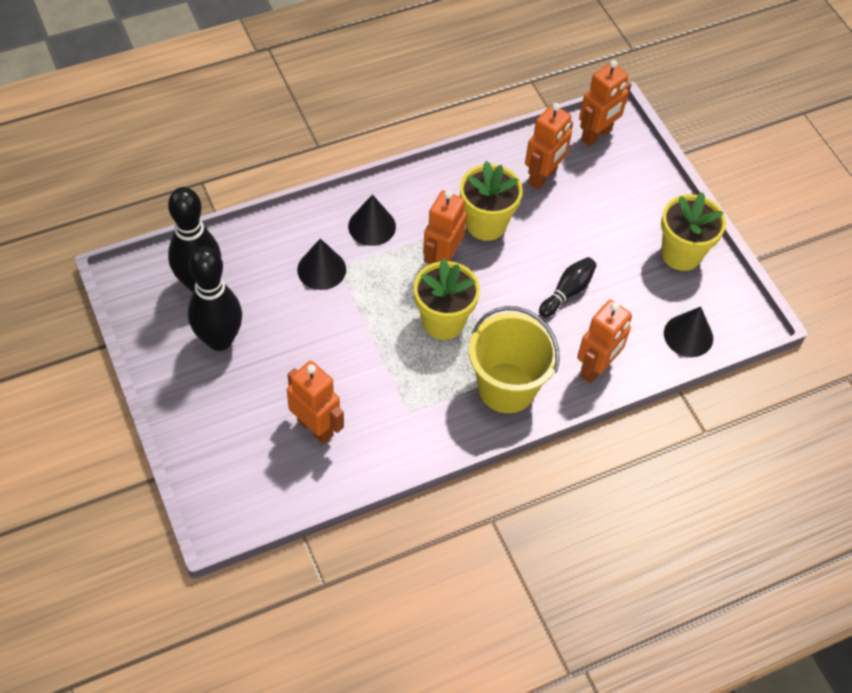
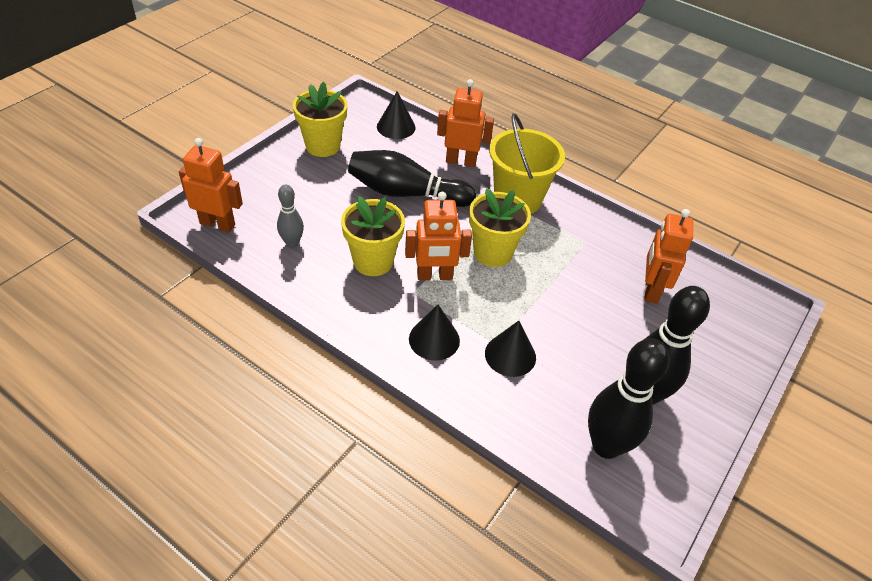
camera: 120 degrees left, 10 degrees down
orange robot [525,103,573,189] -> grey bowling pin [277,185,304,248]
black bowling pin [539,257,597,318] -> black bowling pin [348,150,476,207], size x1.85

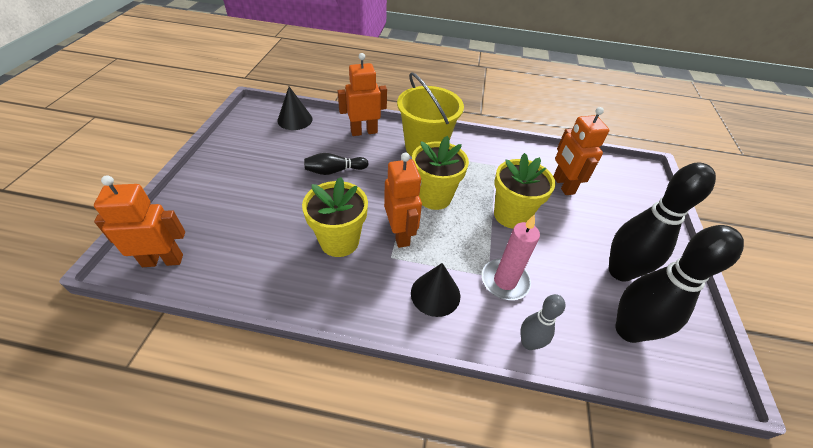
camera: 25 degrees left, 0 degrees up
grey bowling pin [277,185,304,248] -> grey bowling pin moved to [520,294,565,350]
yellow flower pot [293,82,347,157] -> yellow flower pot moved to [494,153,555,229]
black bowling pin [348,150,476,207] -> black bowling pin [304,153,369,175], size x0.54
orange robot [405,192,472,280] -> orange robot turned 75 degrees counterclockwise [384,153,422,248]
black cone [485,321,536,377] -> pink candle [482,214,540,300]

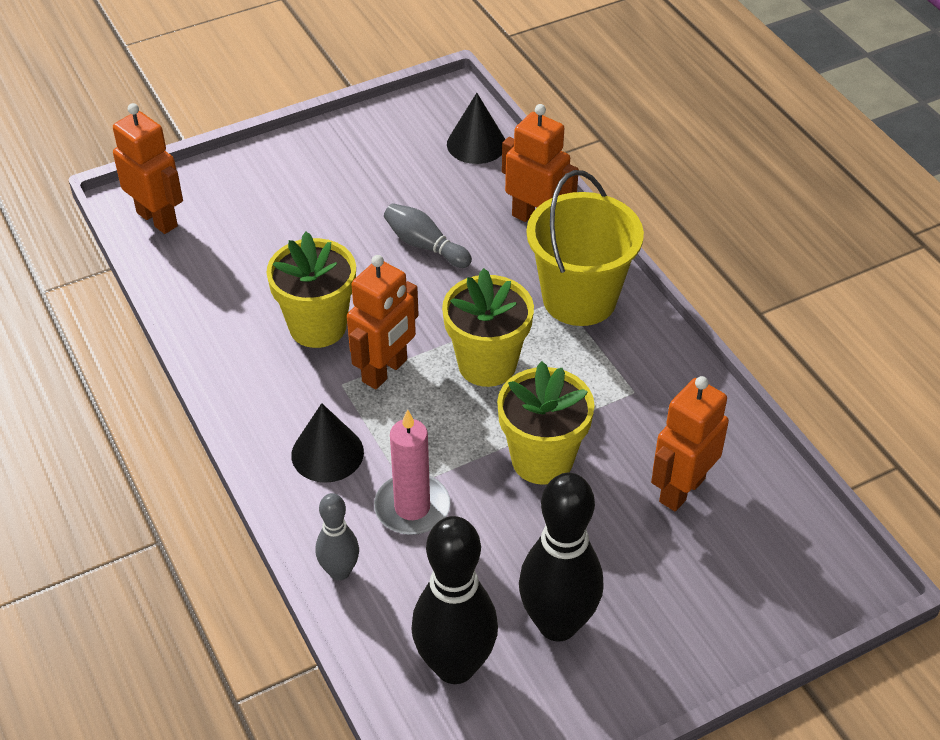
camera: 55 degrees right, 0 degrees up
black bowling pin [304,153,369,175] -> grey bowling pin [384,203,472,268]

